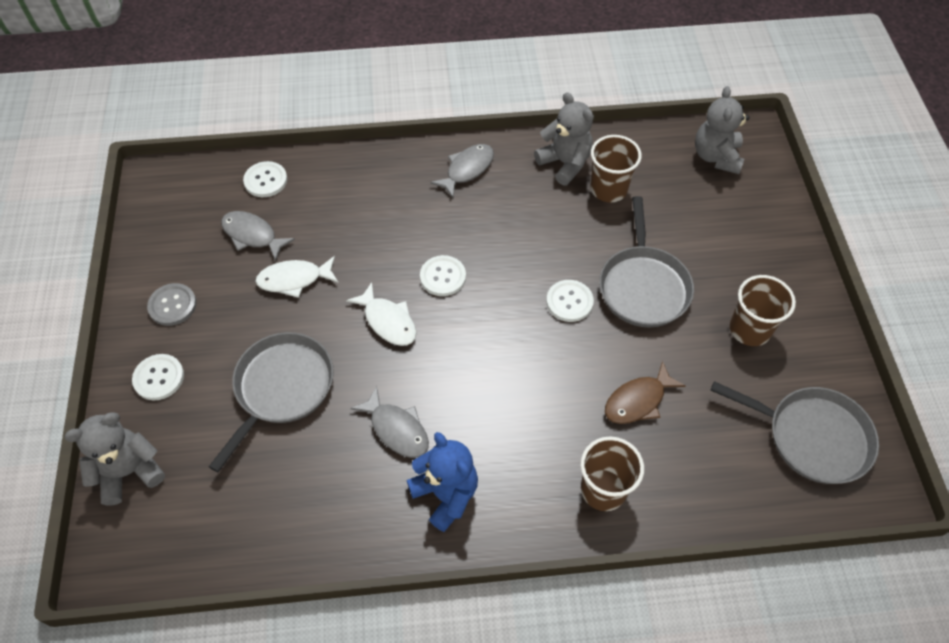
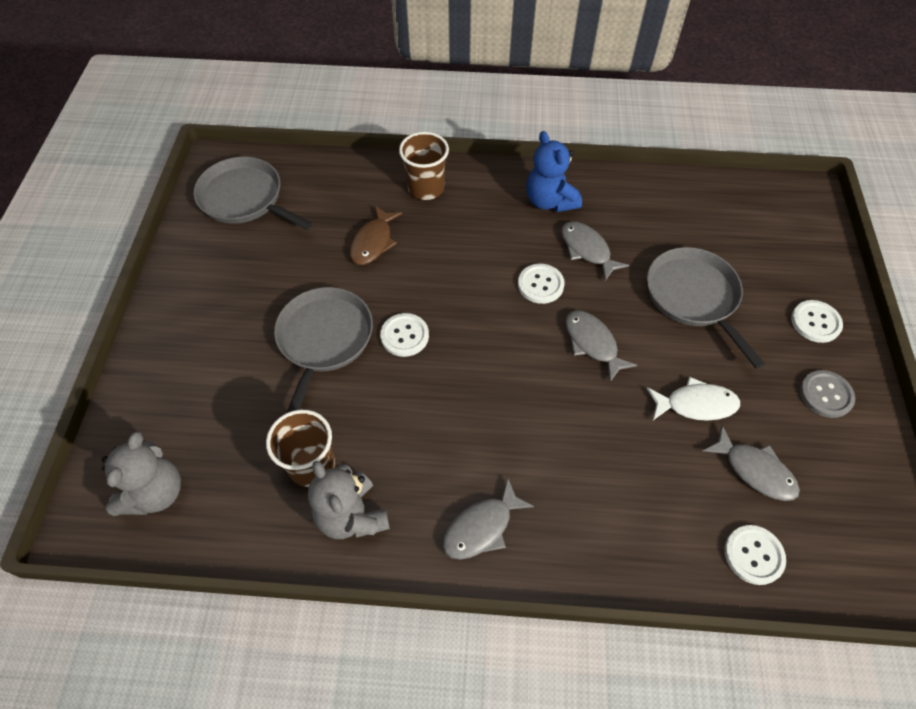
camera: 170 degrees left, 0 degrees up
grey teddy bear [64,412,165,505] -> none
grey pan [209,332,334,472] -> grey pan turned 120 degrees clockwise [647,247,765,369]
white fish [346,282,417,346] -> grey fish [565,310,637,382]
white button [420,255,466,296] -> white button moved to [518,264,565,304]
brown fish [605,361,686,424] -> brown fish turned 135 degrees clockwise [349,205,402,265]
brown cup [730,275,796,346] -> none

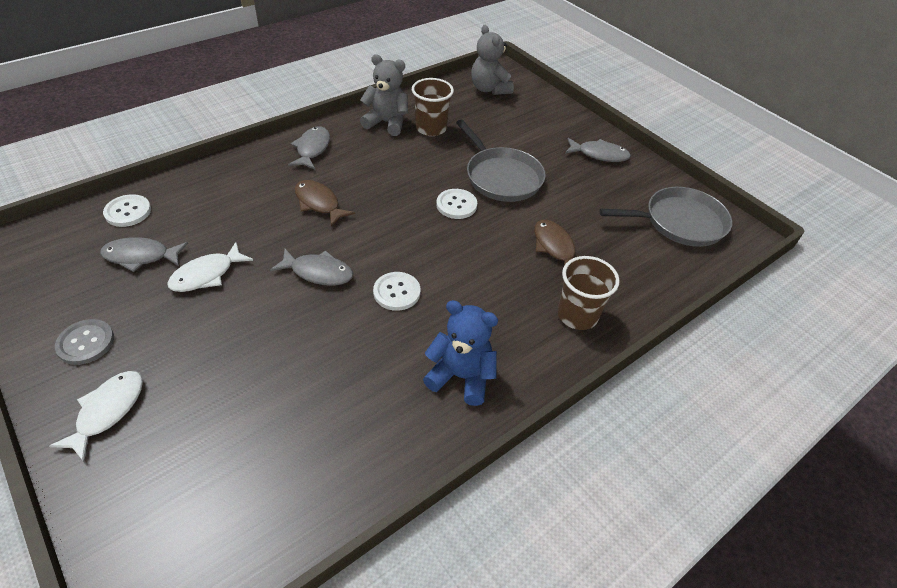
camera: 135 degrees right, 10 degrees down
grey fish [561,221,629,281] -> grey fish moved to [565,138,631,162]
grey pan [647,247,765,369] -> none
white button [791,300,843,343] -> white fish [49,371,143,462]
none -> brown fish [295,180,355,227]

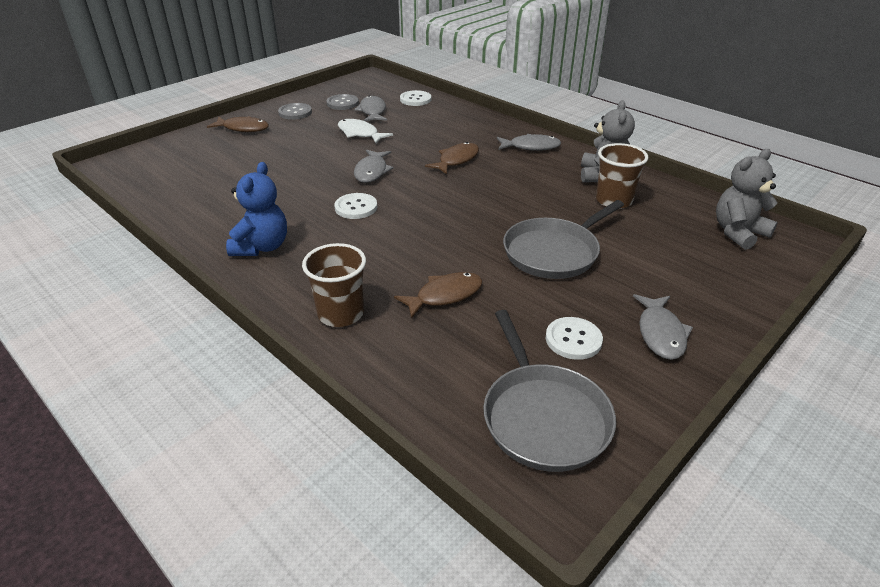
camera: 85 degrees right, 10 degrees down
white fish [49,371,143,462] -> brown fish [207,116,269,132]
white button [436,189,477,219] -> white button moved to [546,317,603,360]
none -> grey button [327,94,359,110]

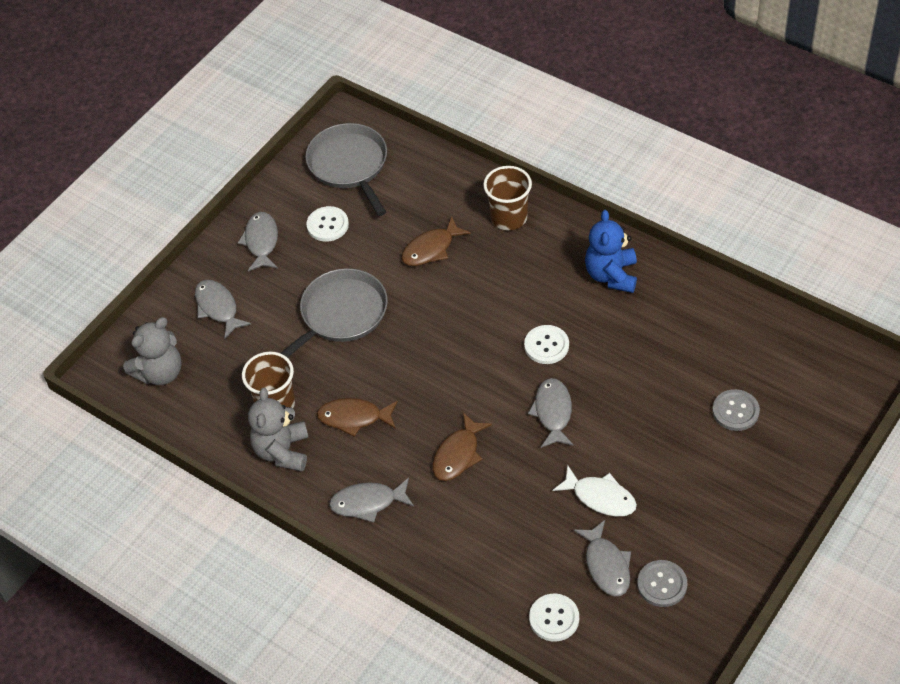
camera: 175 degrees right, 15 degrees up
brown fish [207,116,269,132] -> brown fish moved to [317,398,398,437]
grey button [278,103,312,120] -> grey button moved to [712,389,760,431]
none -> grey fish [195,280,251,338]

